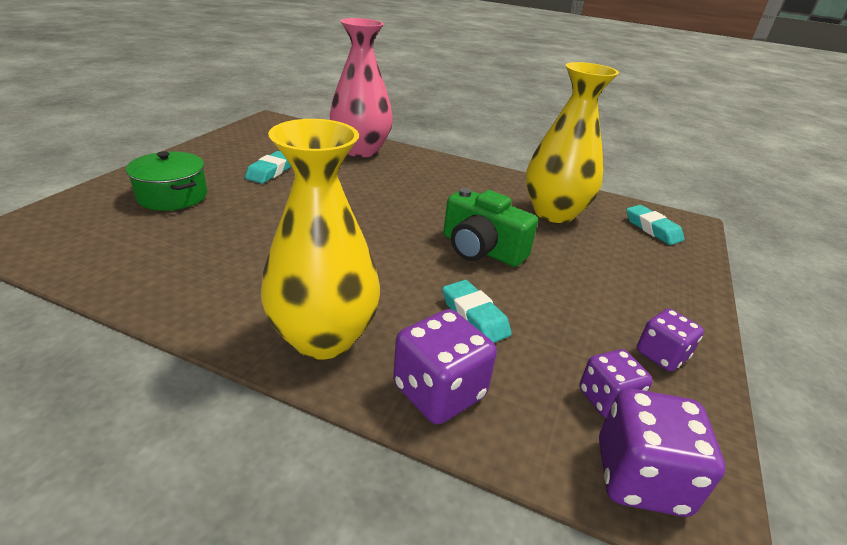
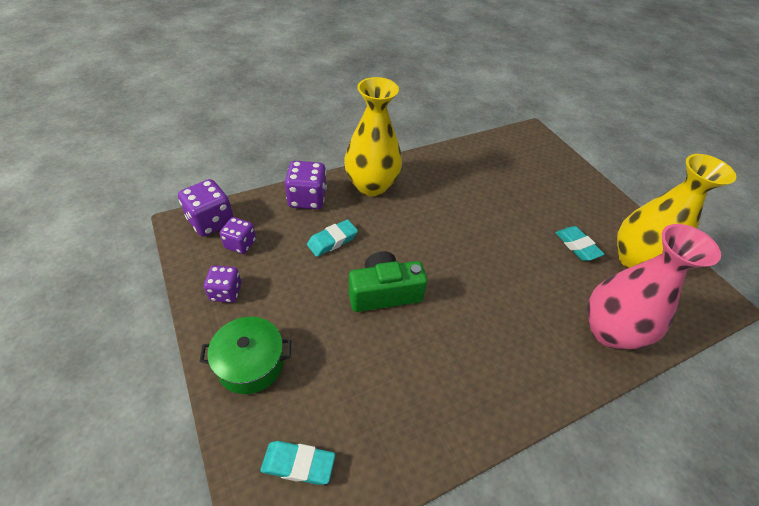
camera: 130 degrees right, 15 degrees up
green pot [126,151,207,211] -> green pot moved to [199,317,291,394]
turquoise eraser [442,280,512,343] -> turquoise eraser turned 45 degrees counterclockwise [307,219,358,257]
yellow vase [526,62,619,223] -> yellow vase moved to [617,154,736,269]

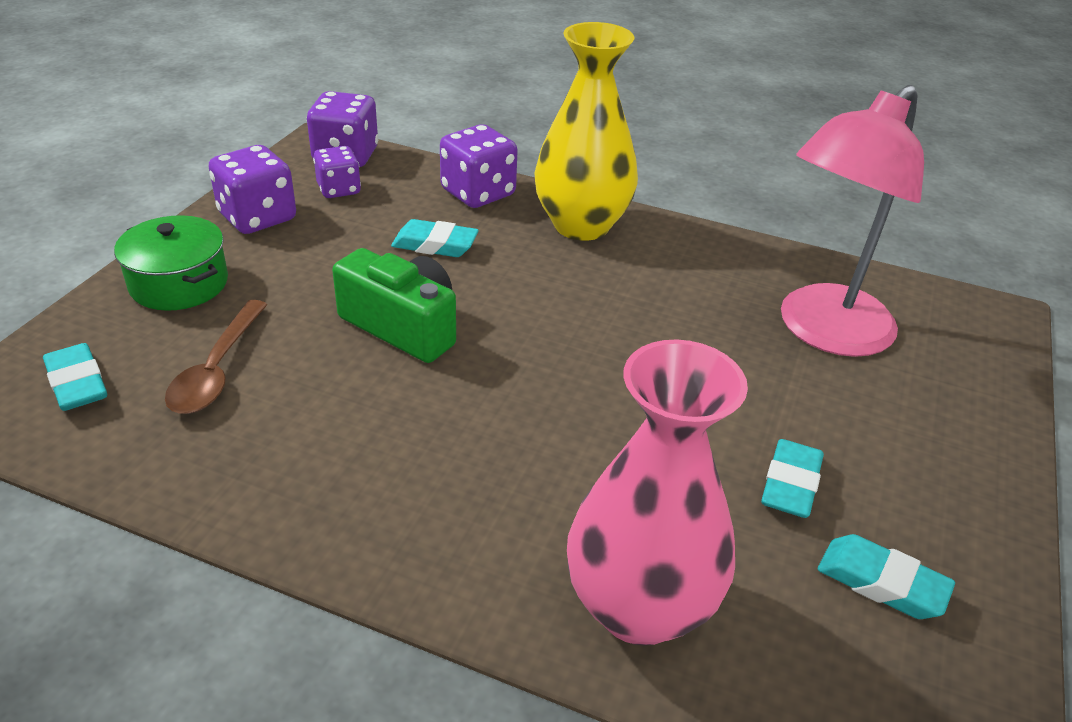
camera: 50 degrees right, 10 degrees down
purple dice [204,265,241,303] -> purple dice [208,145,296,234], size x1.55
yellow vase [617,154,736,269] -> turquoise eraser [818,534,955,619]
none -> brown spoon [165,300,268,414]
none -> pink lamp [781,85,924,357]

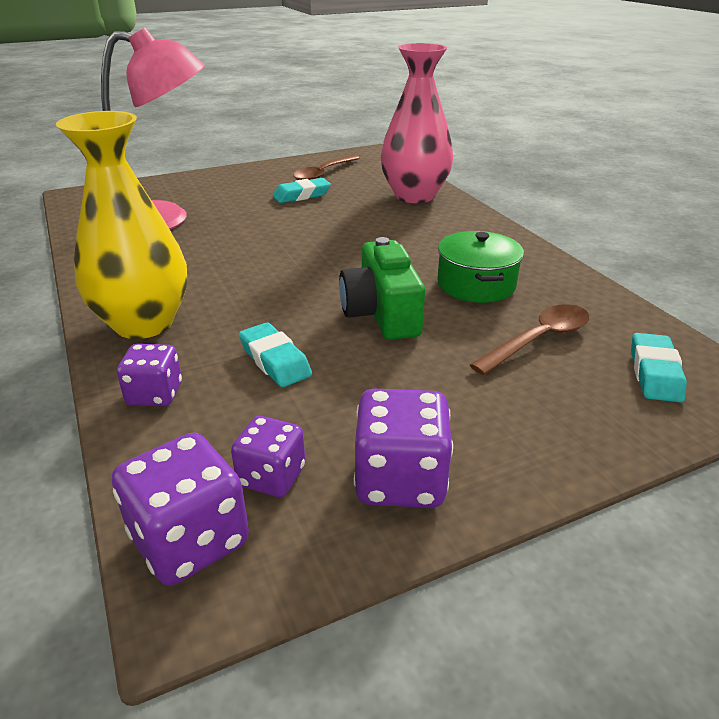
camera: 135 degrees left, 5 degrees down
green pot [114,215,228,311] -> green pot moved to [437,231,524,303]
purple dice [440,124,518,208] -> purple dice [117,344,182,406], size x0.65
turquoise eraser [818,534,955,619] -> brown spoon [293,155,360,180]

